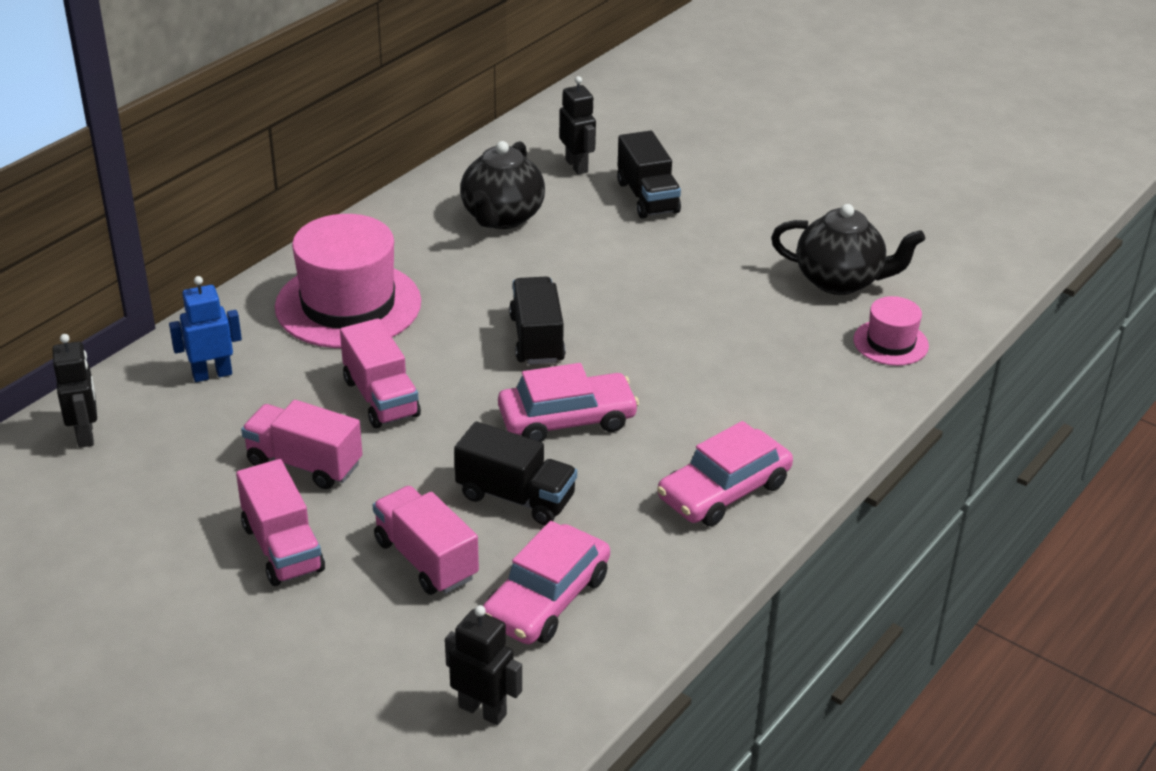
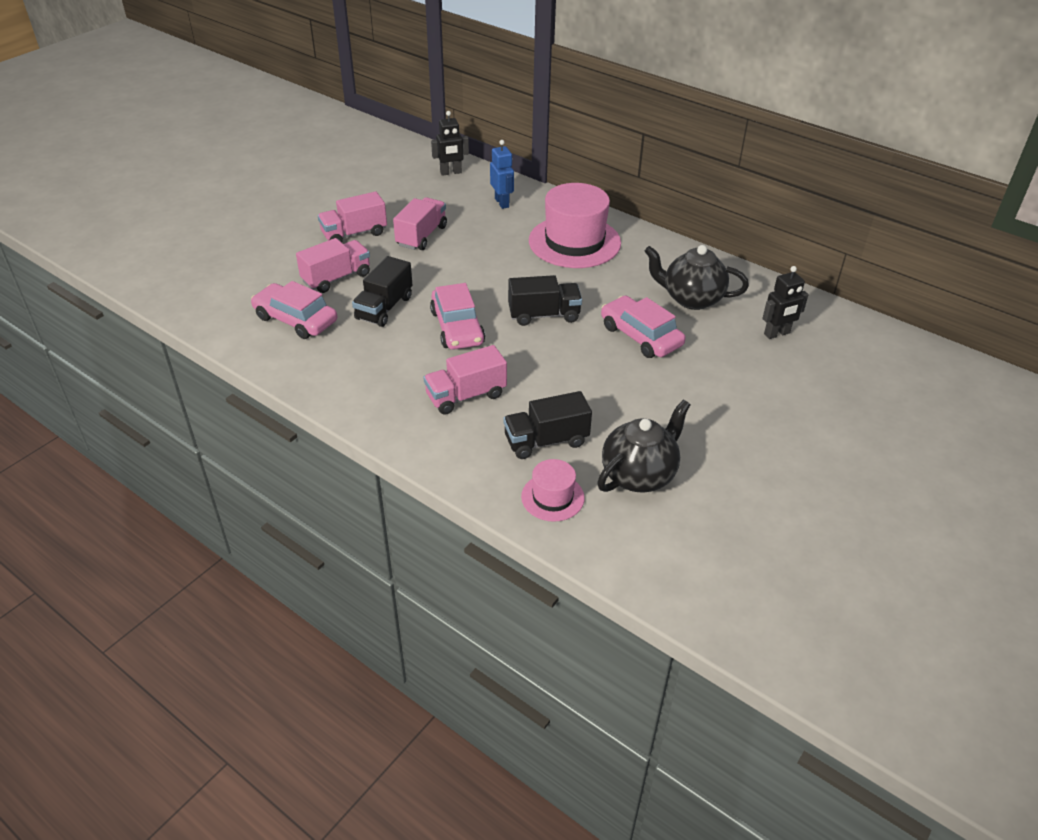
camera: 90 degrees right, 5 degrees up
pink truck [340,318,421,428] -> pink truck moved to [424,345,507,415]
black robot [445,605,522,725] -> none
black truck [617,131,681,218] -> black truck moved to [503,391,592,459]
pink car [657,421,793,526] -> pink car moved to [601,295,686,358]
black teapot [771,204,925,295] -> black teapot turned 150 degrees counterclockwise [597,399,691,492]

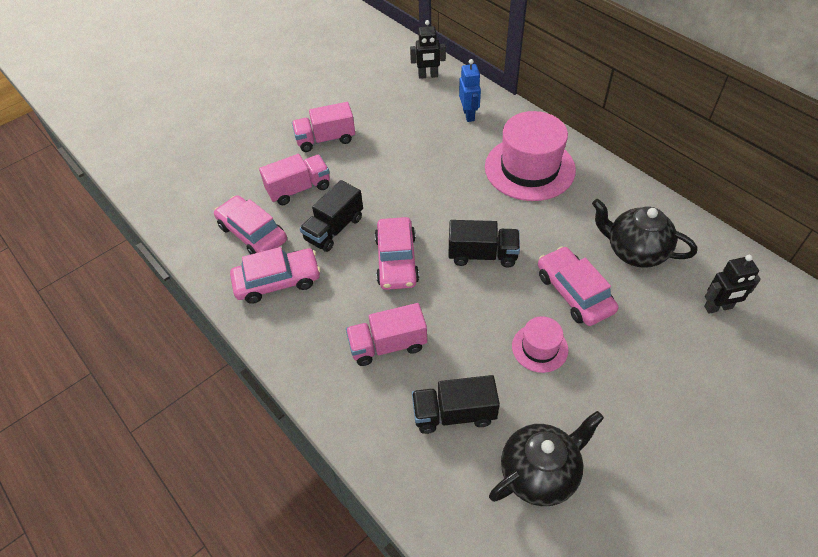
camera: 15 degrees right, 10 degrees up
pink truck [393,197,447,250] -> none
pink hat [521,459,585,522] -> pink hat moved to [512,316,568,373]
none -> pink car [230,247,321,304]

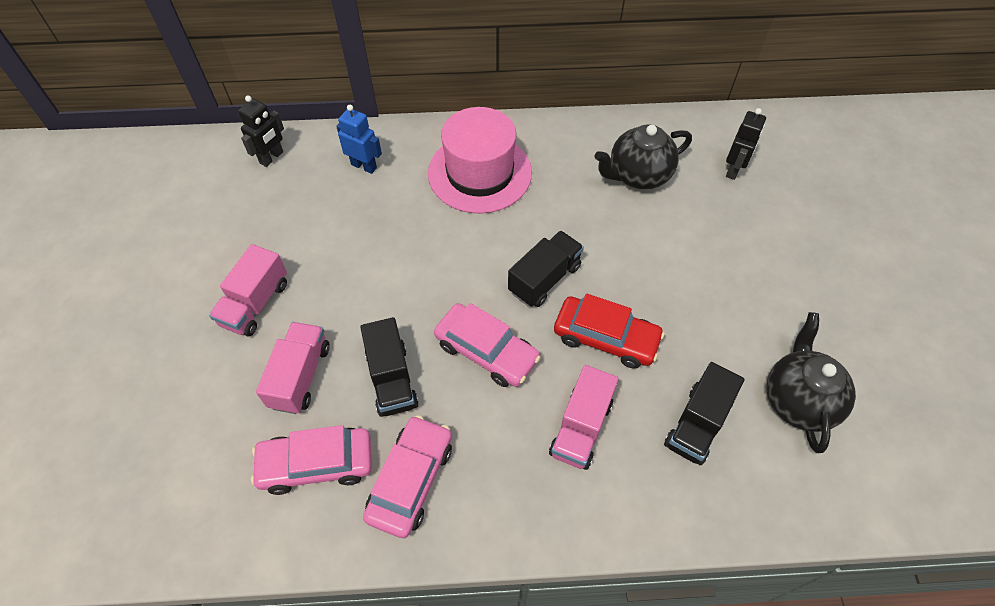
camera: 55 degrees left, 5 degrees up
pink hat [512,316,568,373] -> none
pink car [538,246,618,326] -> none
none -> red car [554,294,665,369]

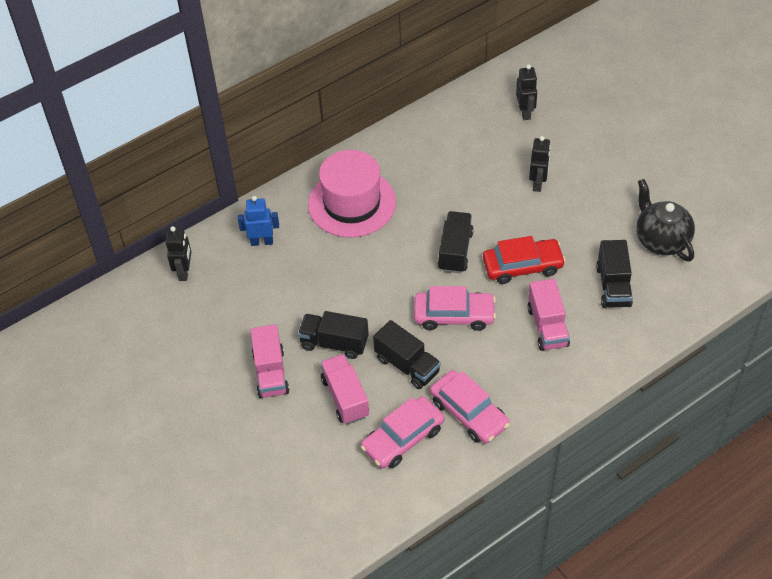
camera: 30 degrees left, 5 degrees down
pink car [363,415,452,538] -> pink car turned 150 degrees clockwise [430,370,510,444]
black teapot [595,124,692,189] -> none
none -> black truck [298,311,369,359]
none -> black robot [529,136,551,192]

